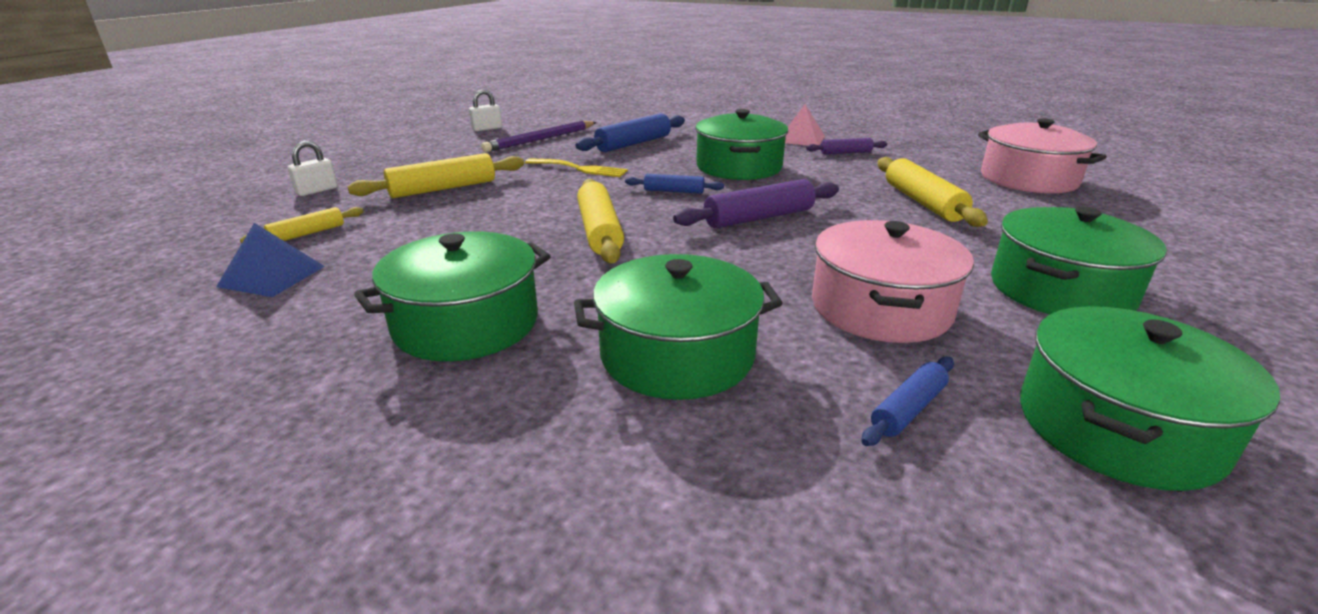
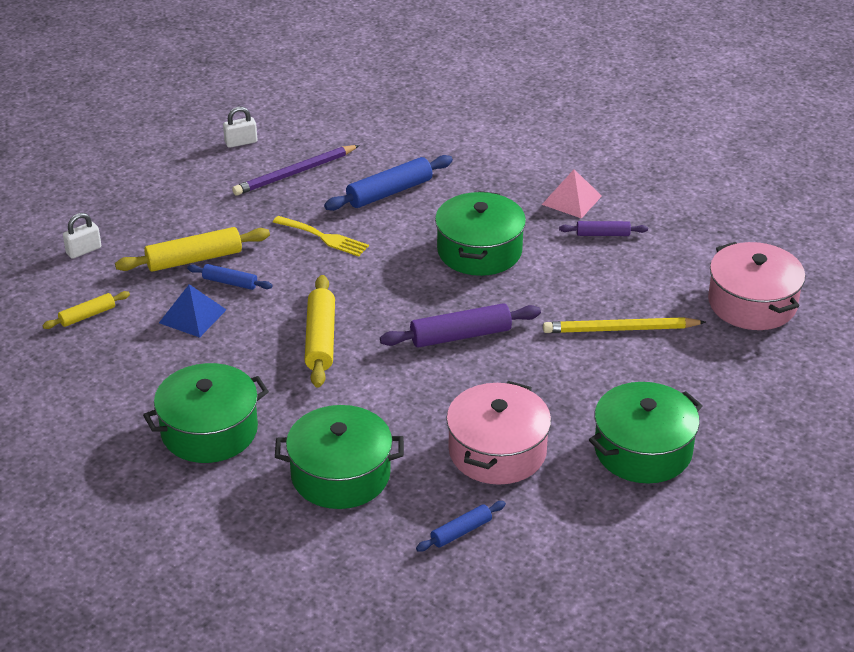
camera: 10 degrees right, 10 degrees up
blue pyramid [216,223,325,297] -> blue pyramid moved to [159,284,226,338]
blue rolling pin [625,174,724,194] -> blue rolling pin moved to [187,264,273,290]
yellow rolling pin [878,157,988,227] -> yellow pencil [543,317,706,333]
green pot [1020,306,1280,491] -> none

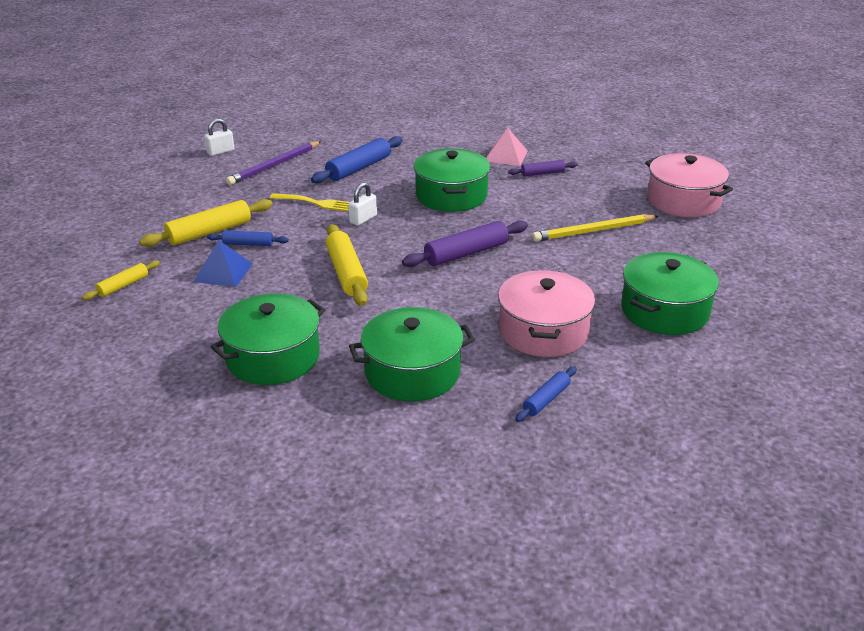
camera: 15 degrees left, 5 degrees down
white padlock [63,213,101,259] -> white padlock moved to [348,183,377,226]

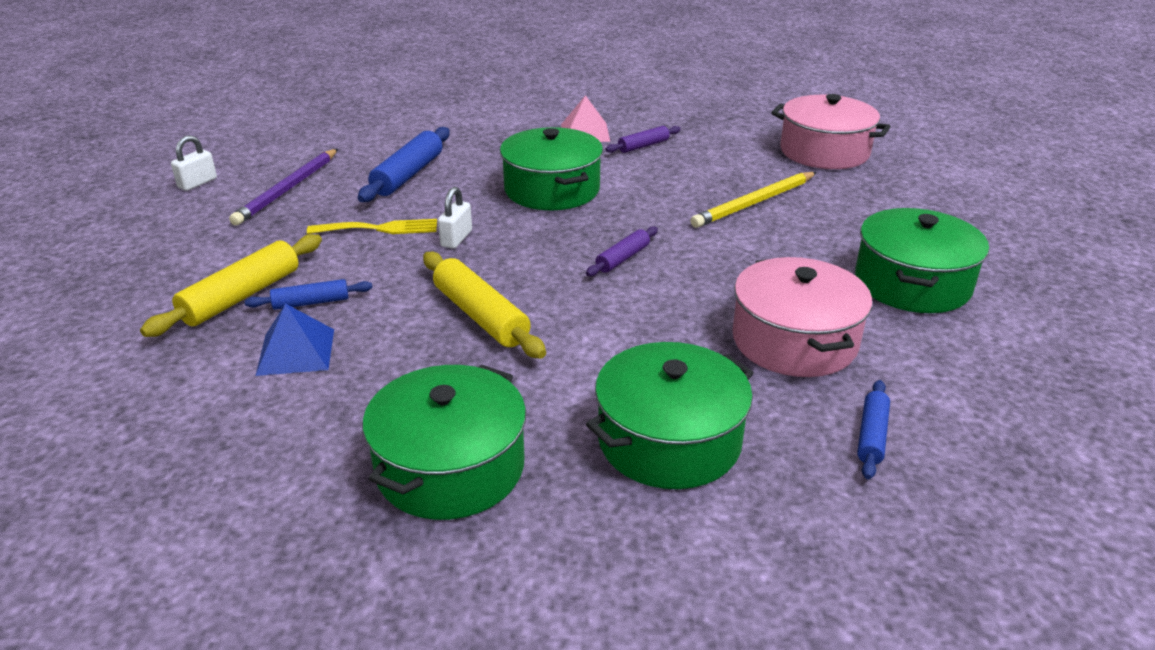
camera: 20 degrees left, 0 degrees up
yellow rolling pin [82,260,160,300] -> none
purple rolling pin [402,220,528,267] -> purple rolling pin [586,226,658,276], size x0.57

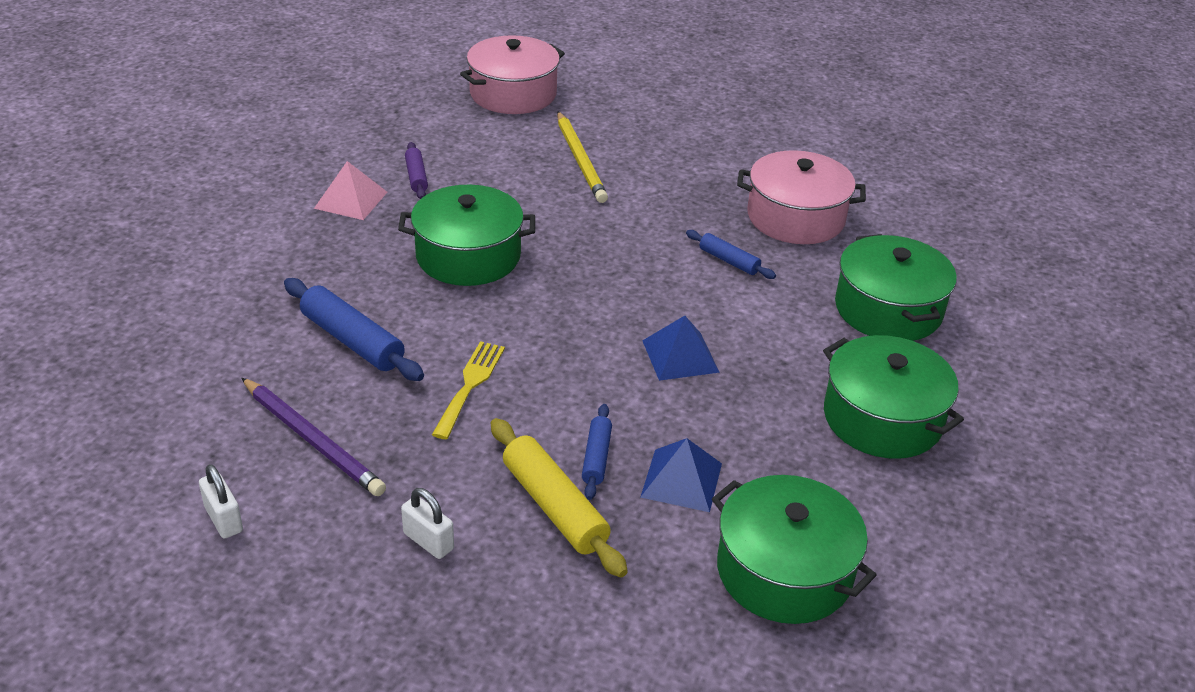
camera: 70 degrees left, 5 degrees up
yellow rolling pin [423,251,546,359] -> blue pyramid [642,316,720,381]
white padlock [438,187,472,249] -> white padlock moved to [401,488,454,559]
purple rolling pin [586,226,658,276] -> none
green pot [855,208,989,313] -> green pot moved to [712,475,877,624]
blue rolling pin [857,380,890,479] -> blue rolling pin moved to [686,230,776,279]

